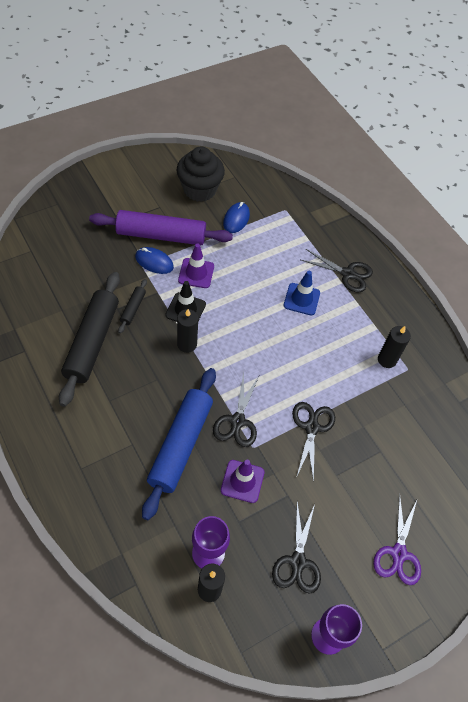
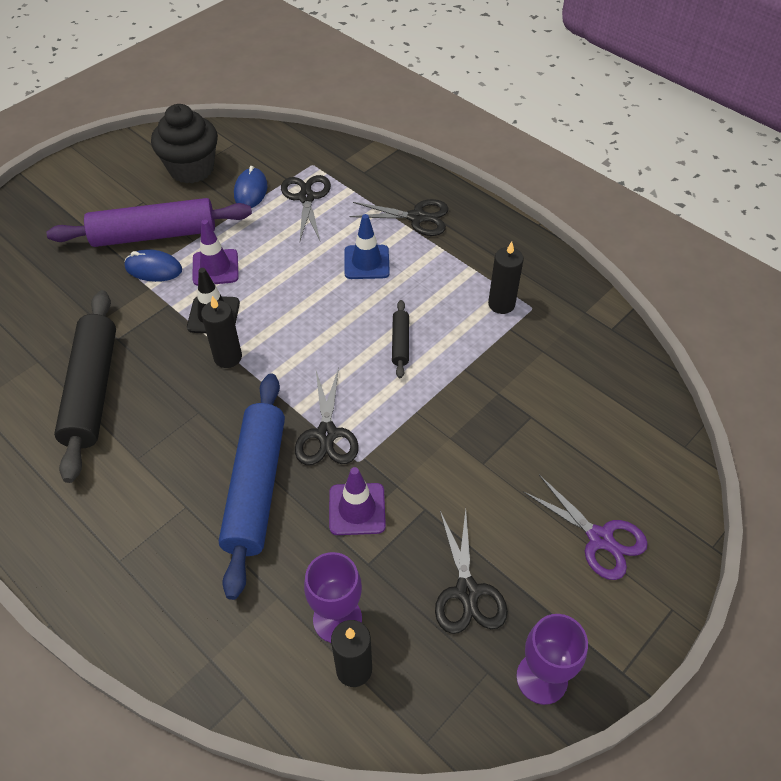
camera: 10 degrees left, 5 degrees down
black rolling pin [118,279,147,334] -> black rolling pin moved to [392,300,409,378]
black scissors [292,402,335,482] -> black scissors moved to [281,175,331,241]
purple scissors [373,495,421,585] -> purple scissors turned 45 degrees counterclockwise [523,475,648,580]

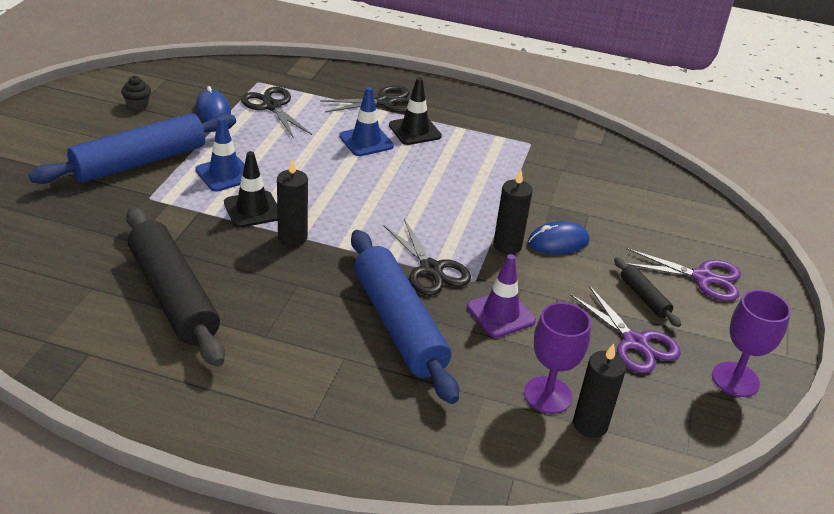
camera: 30 degrees left, 15 degrees down
purple rolling pin [46,198,252,247] -> blue rolling pin [29,113,236,184]
blue mouse [125,249,182,282] -> blue mouse moved to [528,221,589,254]
black cupcake [151,104,218,183] -> black cupcake [121,76,151,110], size x0.42
purple traffic cone [193,220,239,286] -> blue traffic cone [195,117,245,191]
black rolling pin [392,300,409,378] -> black rolling pin moved to [614,257,681,327]
black scissors [435,509,508,634] -> purple scissors [570,286,681,373]
black candle [488,241,524,314] -> black candle moved to [493,169,533,254]
none -> black traffic cone [389,77,442,145]

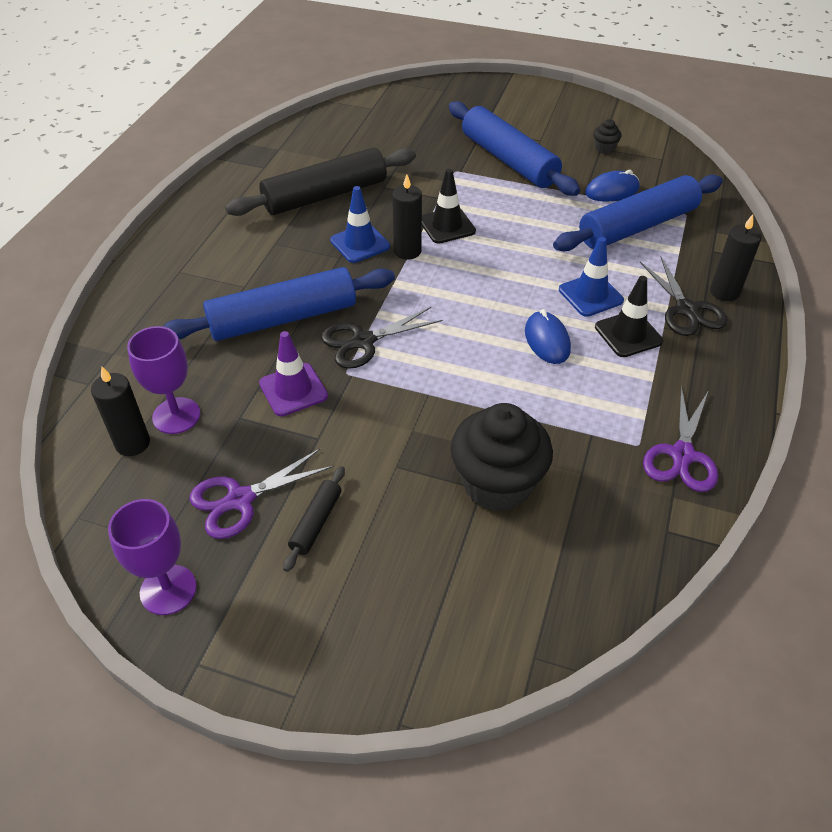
camera: 95 degrees right, 10 degrees up
blue traffic cone [195,117,245,191] -> blue traffic cone moved to [330,186,390,263]
black scissors [241,87,312,139] -> blue rolling pin [553,175,723,252]
black candle [493,169,533,254] -> black candle moved to [710,214,762,301]
blue mouse [528,221,589,254] -> blue mouse moved to [525,309,571,364]
black rolling pin [614,257,681,327] -> black rolling pin turned 45 degrees counterclockwise [283,466,345,572]
purple scissors [625,248,741,301] -> purple scissors moved to [643,386,718,492]
none -> black cupcake [450,403,553,511]

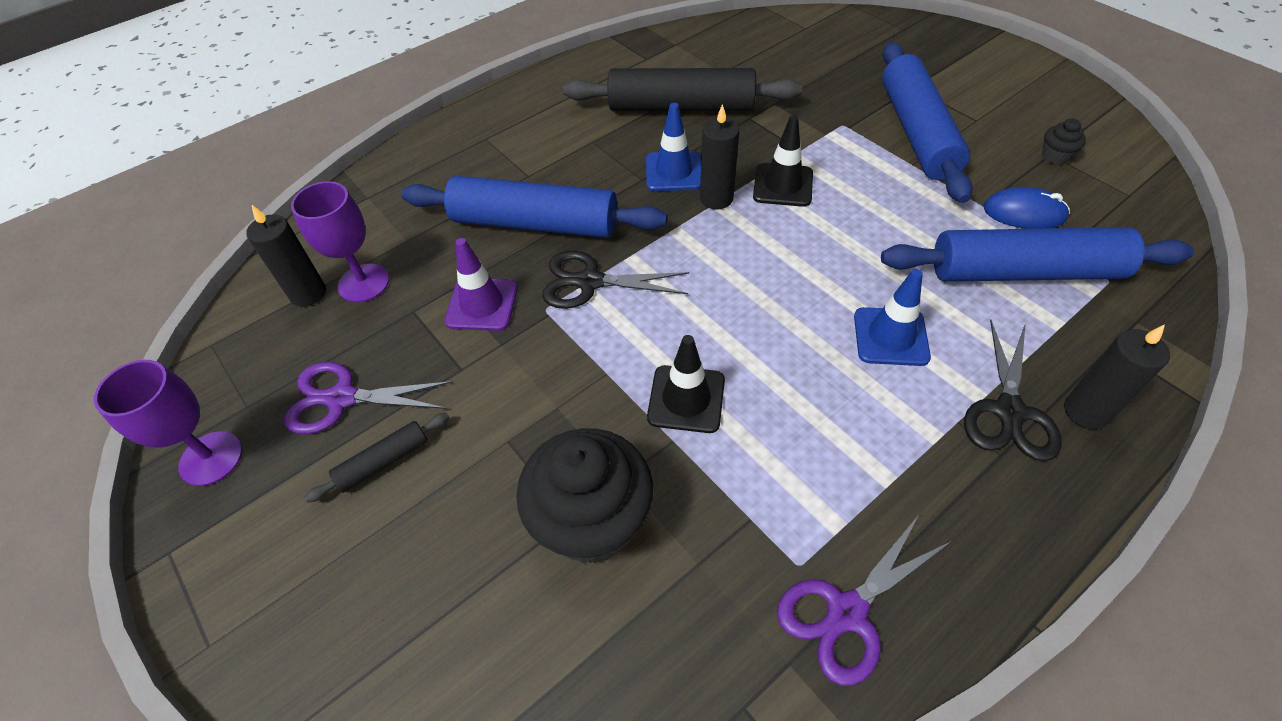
camera: 35 degrees right, 5 degrees up
blue mouse [525,309,571,364] -> none
black traffic cone [595,276,663,357] -> black traffic cone moved to [647,335,725,433]

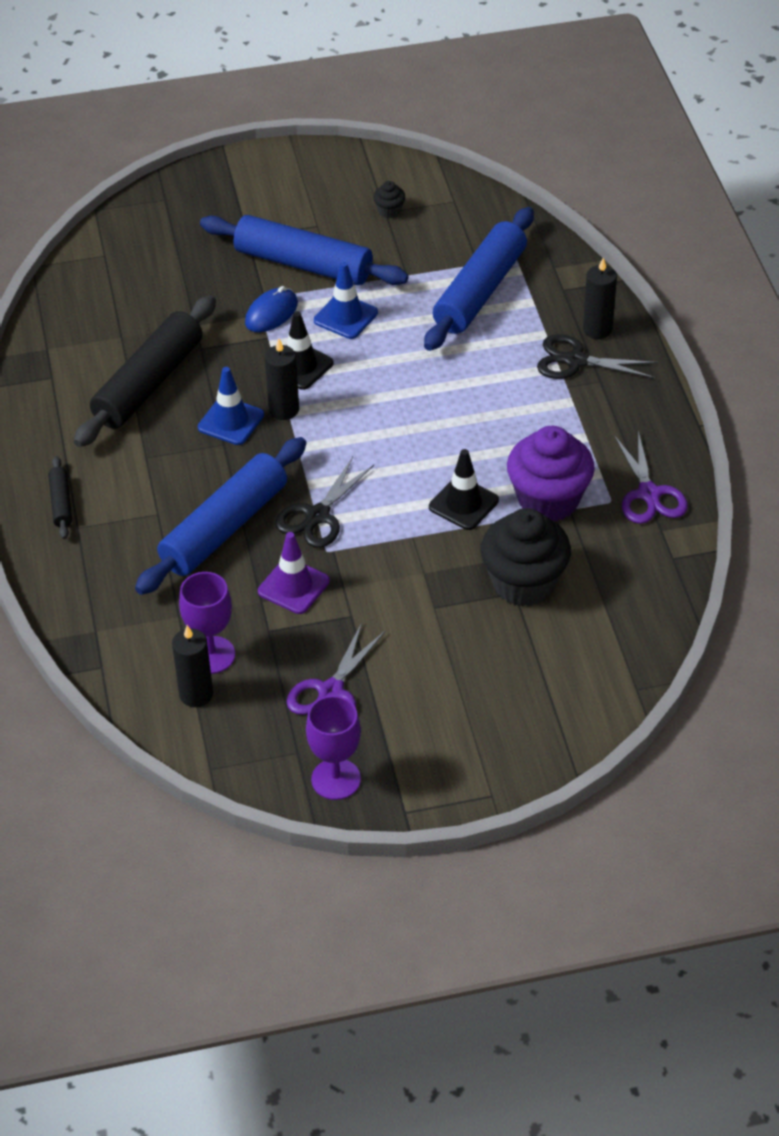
camera: 65 degrees left, 5 degrees down
black rolling pin [304,413,449,503] -> black rolling pin moved to [48,456,72,539]
blue traffic cone [854,269,931,366] -> blue traffic cone moved to [314,262,378,339]
black scissors [964,320,1062,461] -> black scissors turned 150 degrees clockwise [537,334,658,379]
blue mouse [983,187,1070,229] -> blue mouse moved to [245,286,298,332]
none -> purple cupcake [507,426,595,522]

